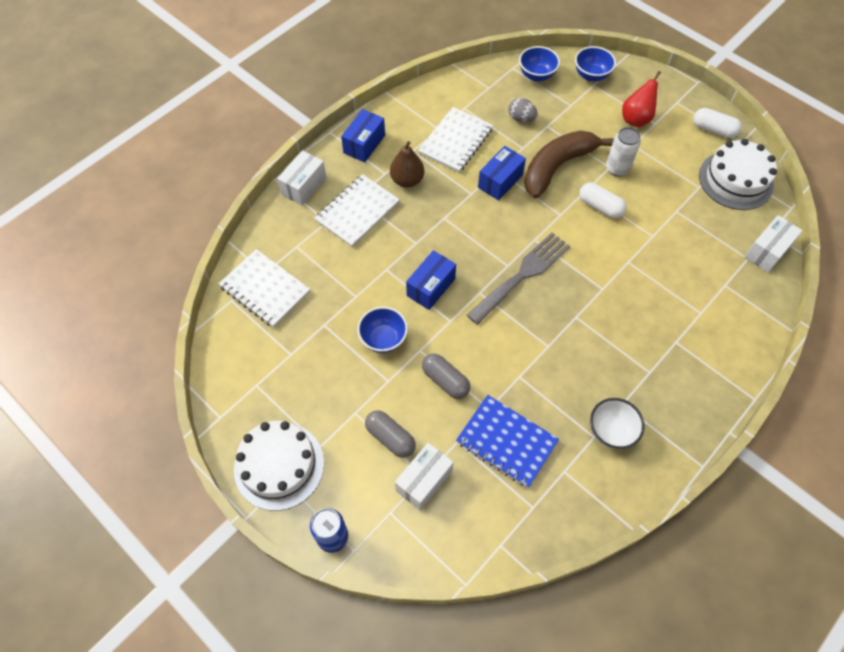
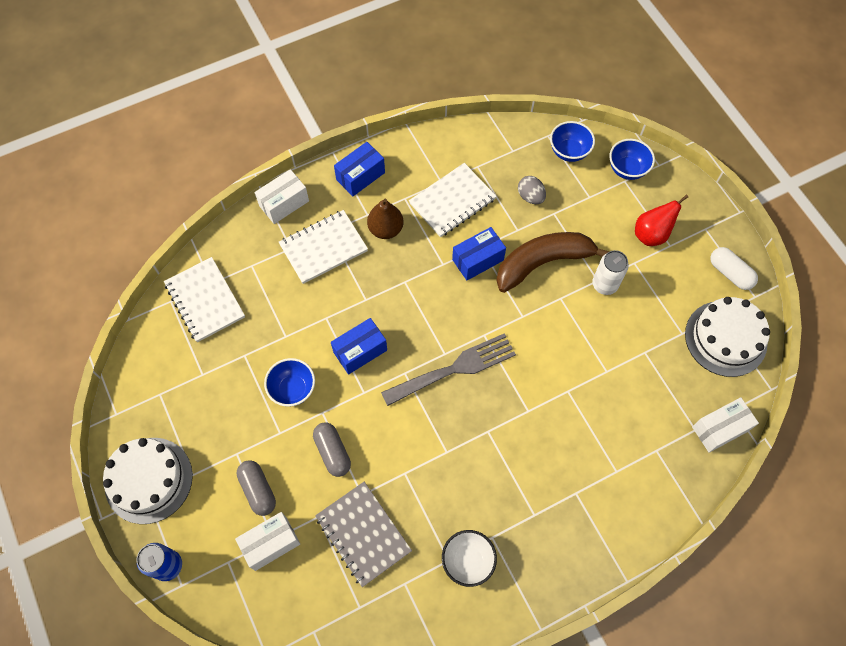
camera: 20 degrees right, 5 degrees up
blue notebook [456,395,559,488] -> grey notebook [315,482,412,587]
white capsule [579,183,627,218] -> none

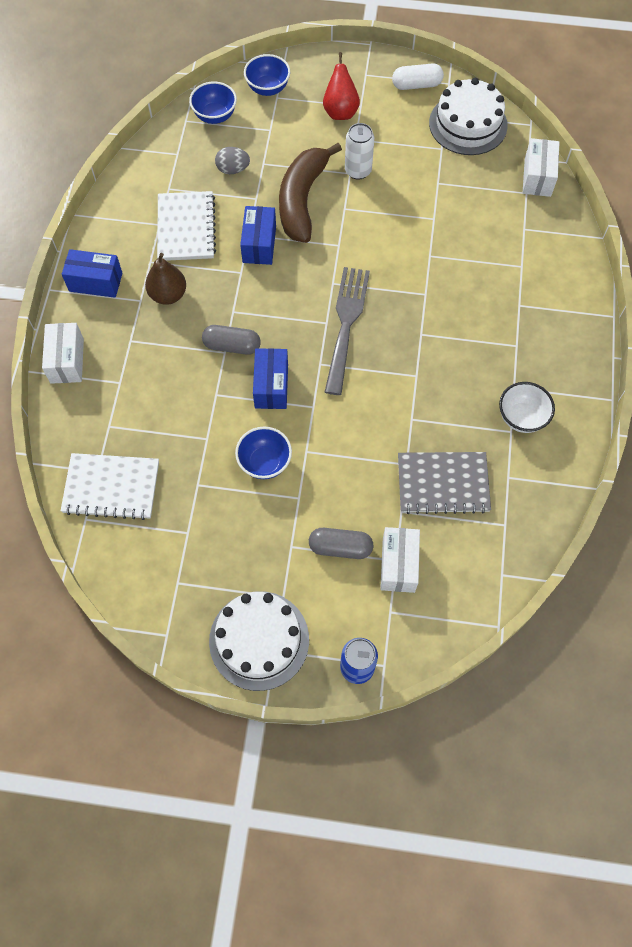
camera: 55 degrees left, 0 degrees up
white notebook [279,210,368,284] -> none
grey capsule [313,422,351,477] -> grey capsule moved to [202,325,261,355]
blue box [334,142,385,196] -> blue box turned 75 degrees counterclockwise [62,249,122,298]

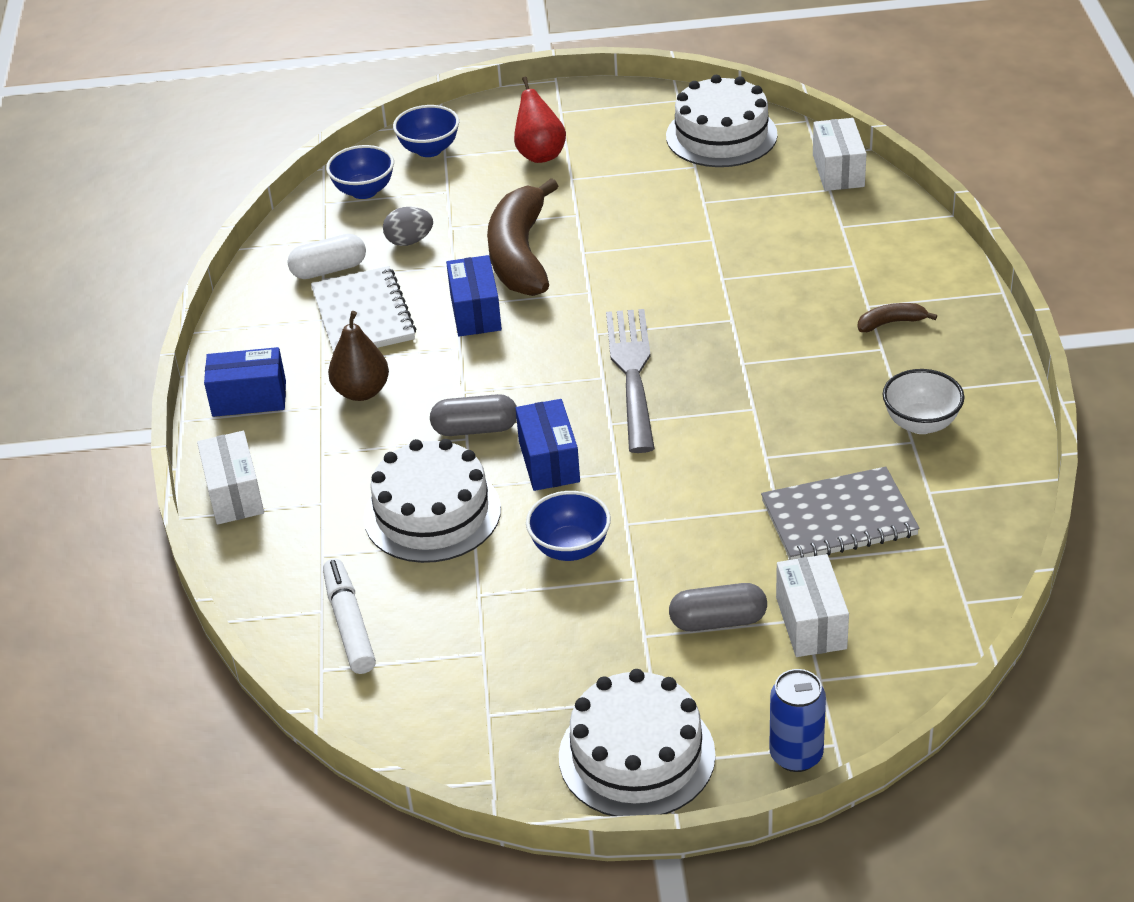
camera: 10 degrees left, 25 degrees down
white notebook [61,453,159,520] -> white marker [323,559,376,674]
white can [345,123,374,180] -> none
white capsule [392,63,444,90] -> white capsule moved to [287,234,366,279]
none -> white cake [364,439,501,563]
none -> brown banana [858,303,937,332]

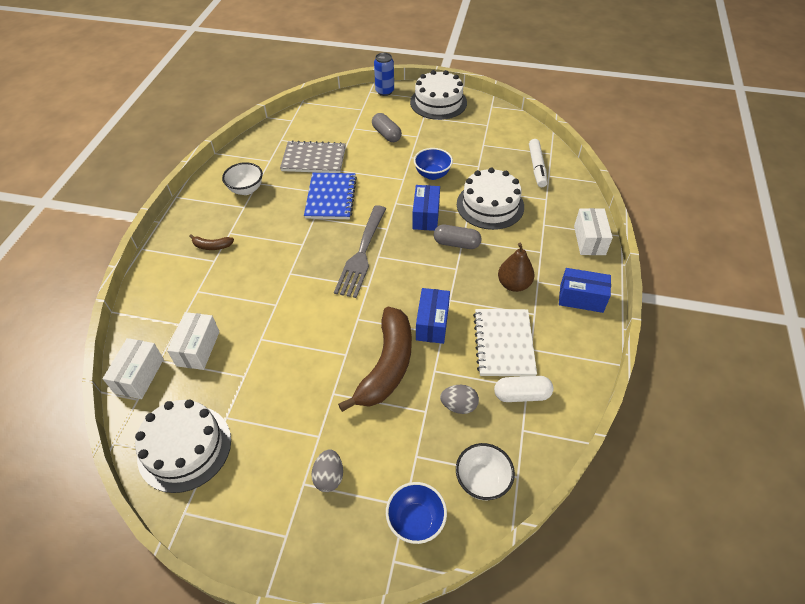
camera: 165 degrees left, 10 degrees up
blue bowl [326,145,394,199] -> white bowl [456,443,515,500]
red pear [514,77,566,163] -> grey egg [311,449,343,492]
grey capsule [669,583,767,631] -> grey capsule turned 45 degrees clockwise [372,113,402,142]
white box [776,554,849,657] -> white box moved to [167,312,220,370]
none -> blue notebook [304,173,357,219]

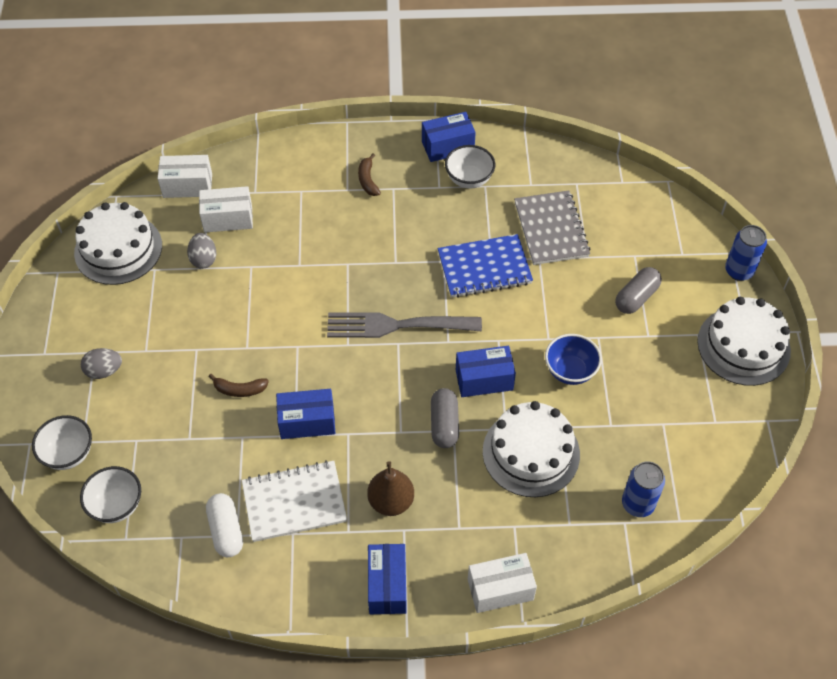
camera: 75 degrees right, 5 degrees up
brown banana [338,307,412,412] -> brown banana [209,374,269,397], size x0.42
blue bowl [386,482,447,544] -> white bowl [32,415,92,470]
grey egg [440,385,479,414] -> grey egg moved to [187,233,216,269]
white marker [529,139,547,187] -> blue can [622,461,665,517]
none -> blue box [422,112,476,162]

